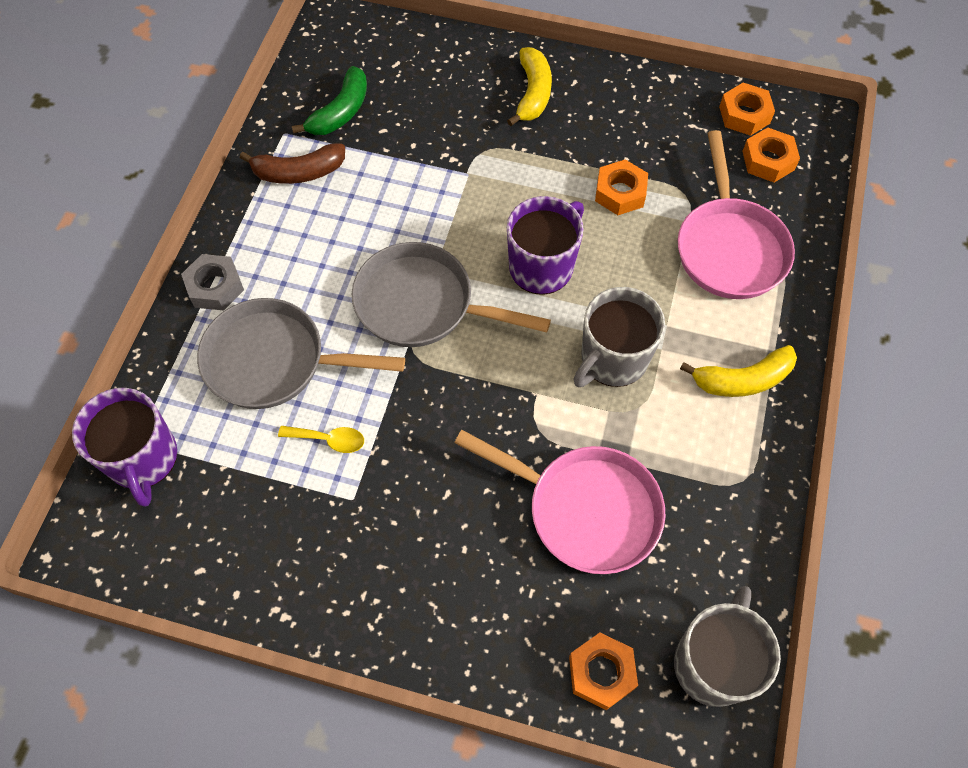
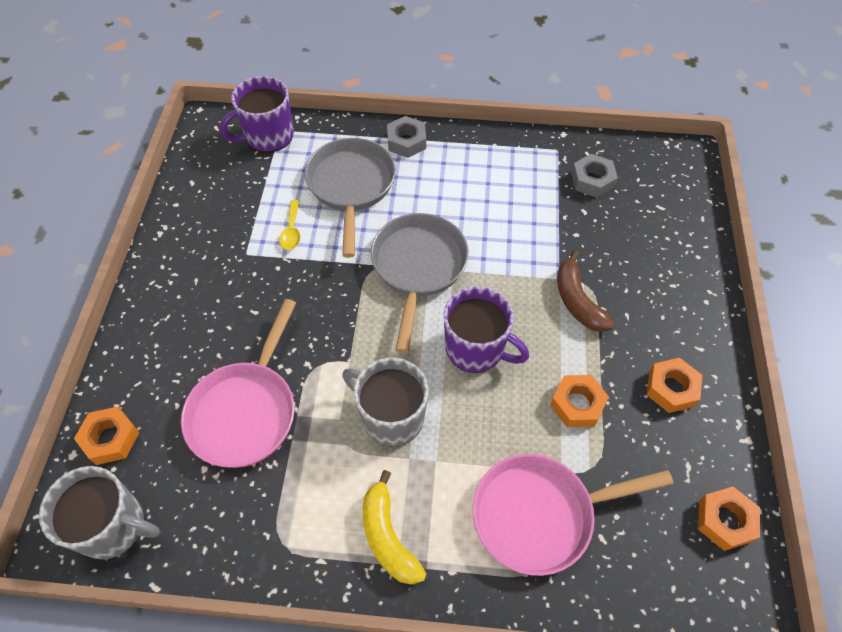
camera: 80 degrees right, 5 degrees down
brown banana [240,143,345,184] -> brown banana moved to [557,250,615,332]
green banana [292,66,367,135] -> grey nut [571,154,618,198]
yellow banana [507,47,552,126] -> none
orange nut [742,127,800,182] -> orange nut moved to [646,358,702,413]

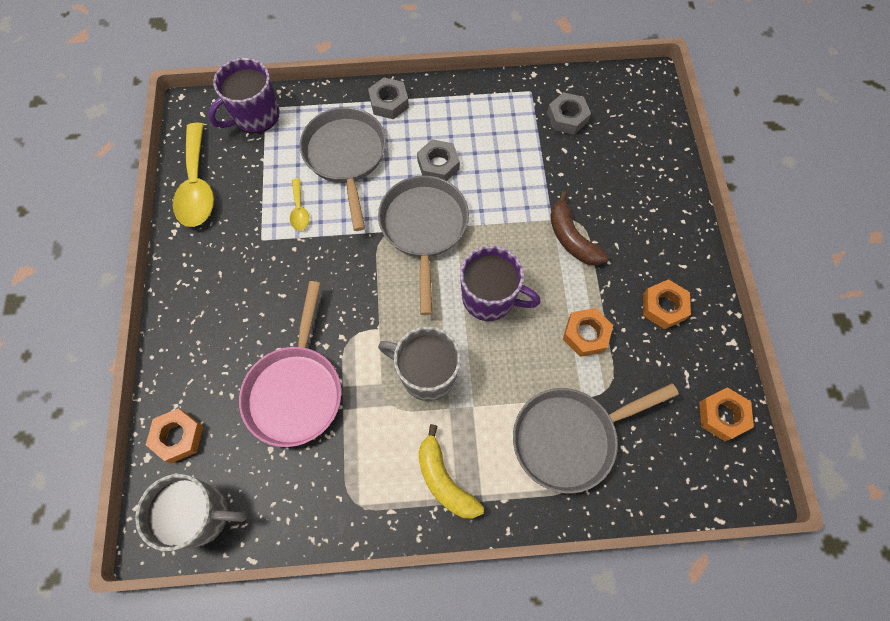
camera: 10 degrees left, 10 degrees up
pink pan [473,454,673,576] -> grey pan [513,383,679,494]
none -> yellow spoon [173,123,214,227]
none -> grey nut [417,139,460,181]

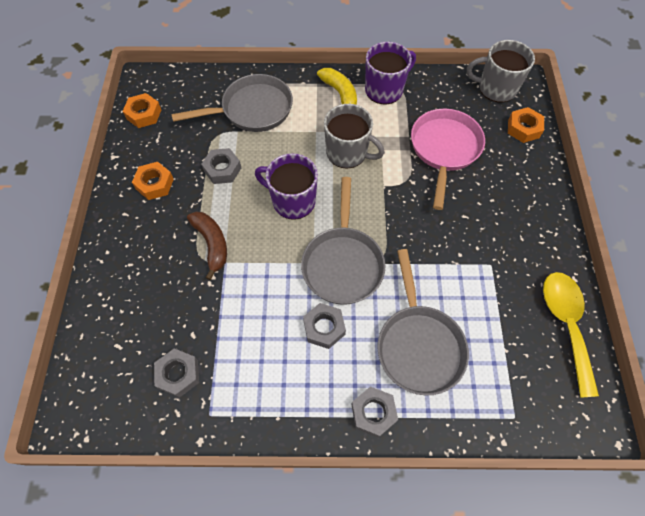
camera: 175 degrees left, 5 degrees down
purple mug [208,58,279,133] -> purple mug moved to [365,42,416,104]
yellow spoon [290,178,309,230] -> none
orange nut [563,308,613,357] -> grey nut [201,148,241,184]

